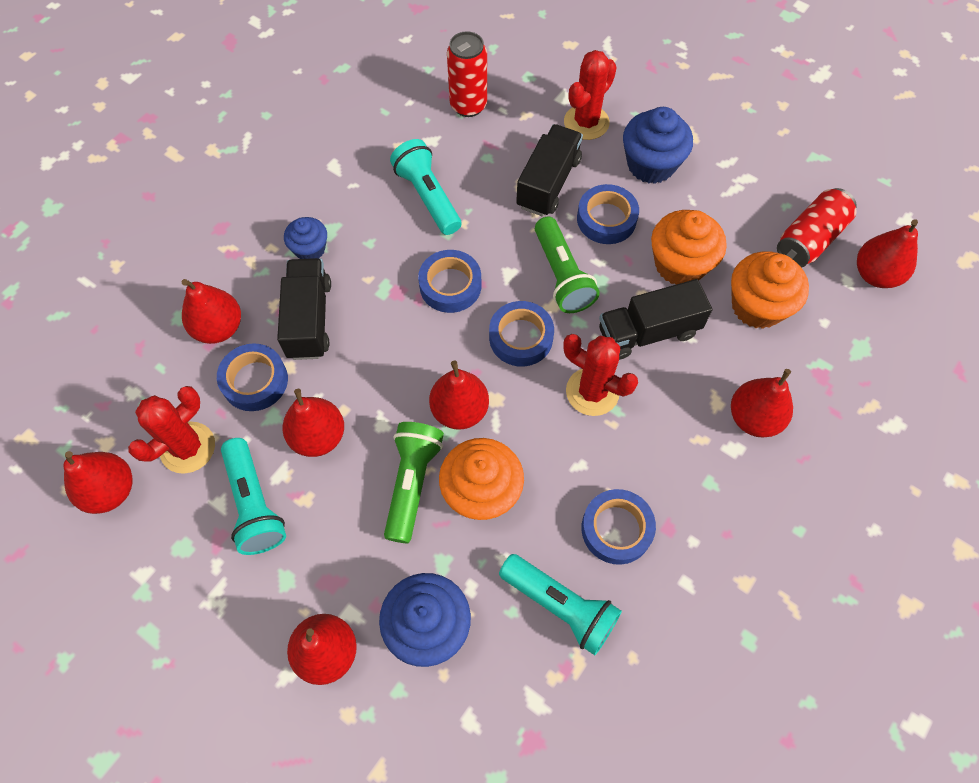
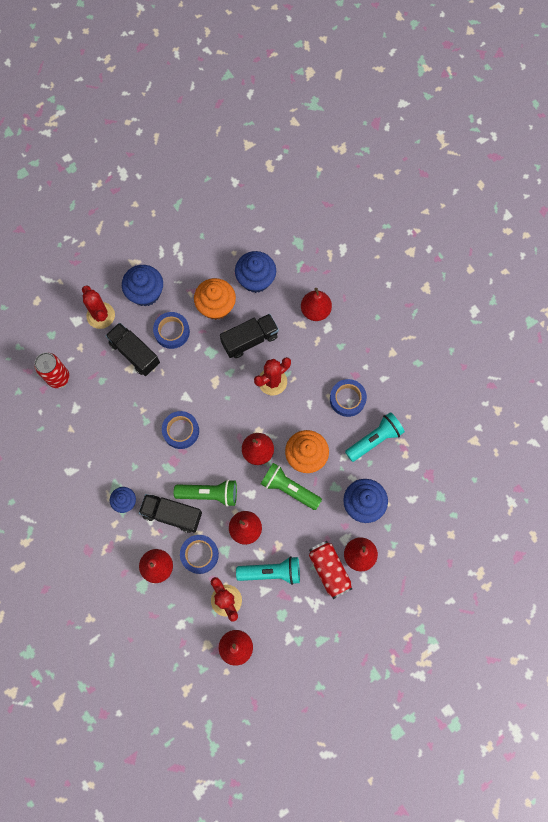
camera: 70 degrees left, 10 degrees up
turquoise flashlight [390,139,461,235] -> none
blue tape [489,301,554,367] -> none
green flashlight [535,217,600,313] -> green flashlight moved to [174,479,237,507]
black truck [599,279,712,360] -> black truck turned 120 degrees counterclockwise [220,314,279,358]
orange cupcake [731,251,809,329] -> blue cupcake [235,251,276,293]
red can [777,188,857,268] -> red can moved to [309,541,352,599]
red pear [857,219,918,288] -> none

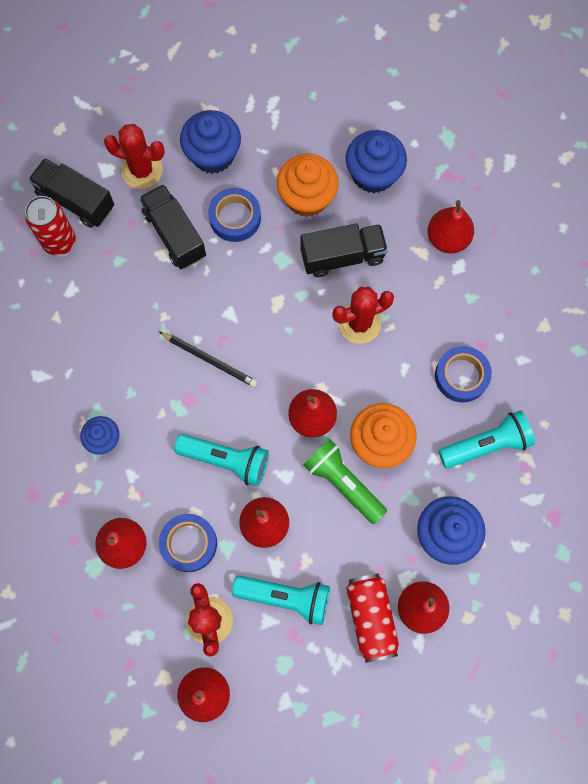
camera: 15 degrees right, 0 degrees up
red cactus [82,285,115,329] -> red cactus turned 60 degrees counterclockwise [104,124,165,189]
black truck [139,494,202,533] -> black truck moved to [28,158,114,228]
blue tape [162,411,199,449] -> black pencil [159,332,257,387]
green flashlight [174,479,237,507] -> turquoise flashlight [174,434,269,487]

